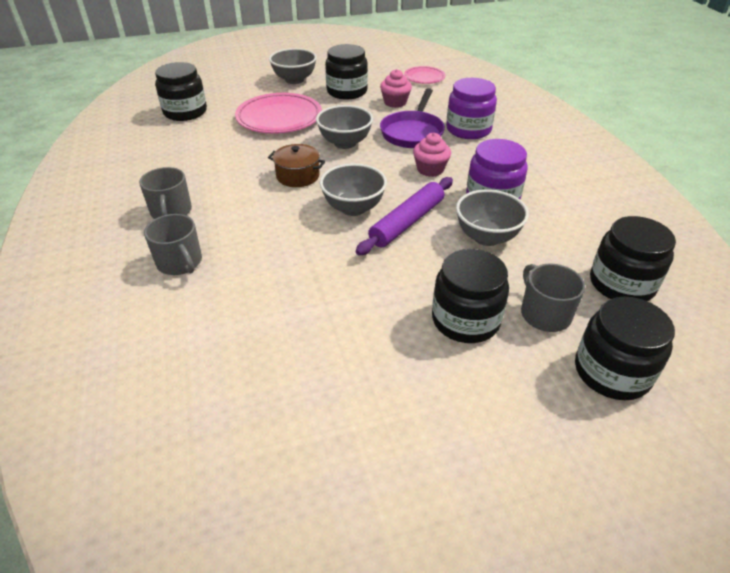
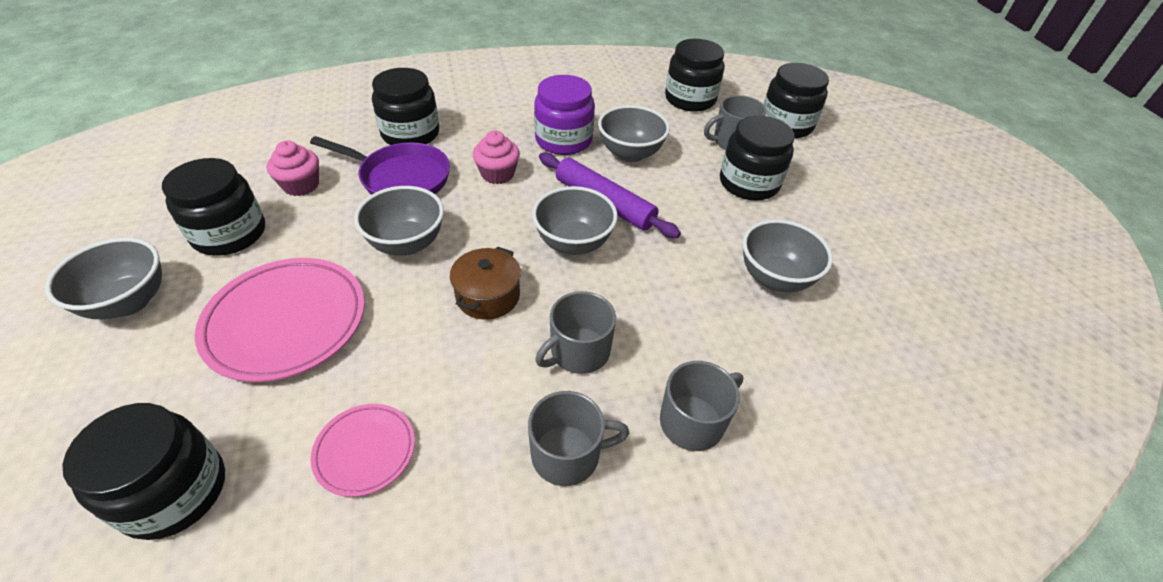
camera: 90 degrees left, 5 degrees up
pink plate [404,66,445,84] -> pink plate moved to [311,404,415,497]
purple jar [446,78,497,139] -> black jar [372,68,439,145]
none -> grey mug [535,291,616,374]
none -> grey bowl [742,219,833,292]

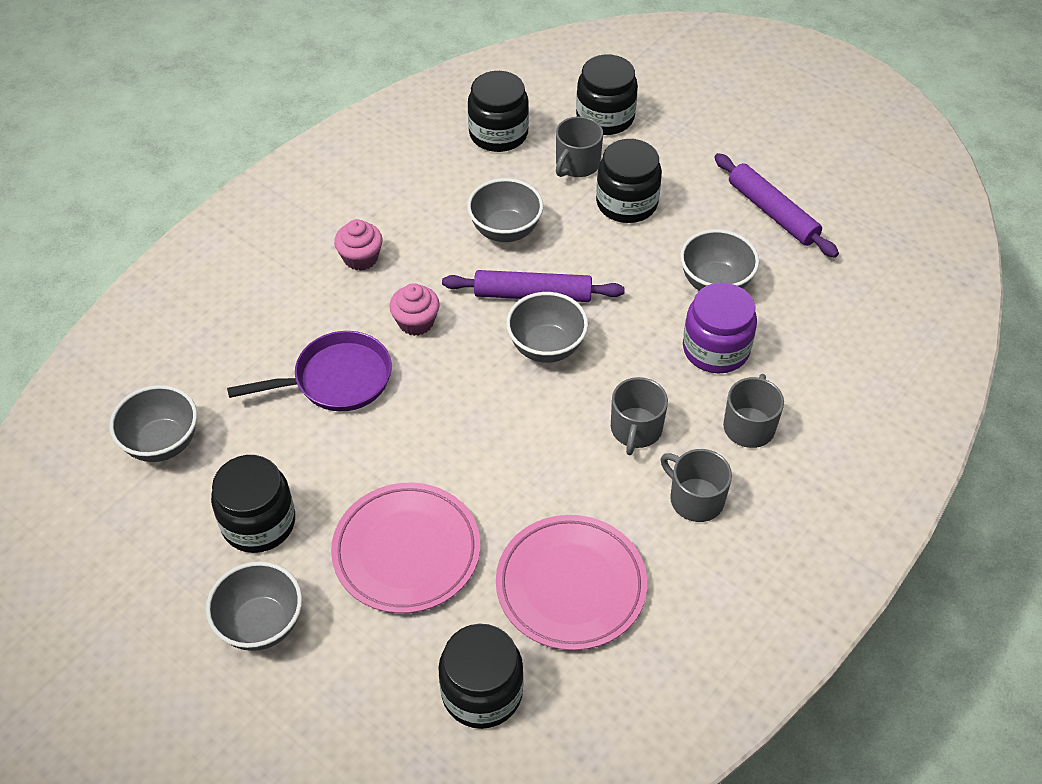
camera: 35 degrees left, 5 degrees up
pink cupcake [267,140,319,196] -> pink cupcake moved to [334,219,383,271]
pink plate [311,404,415,497] -> pink plate [496,515,647,651], size x1.84
grey bowl [354,186,444,255] -> grey bowl moved to [109,385,197,462]
black jar [372,68,439,145] -> none
brown pot [450,247,521,320] -> none
grey mug [528,391,629,486] -> grey mug turned 90 degrees counterclockwise [661,449,732,522]
purple jar [534,75,595,155] -> purple jar moved to [683,283,757,373]
none -> purple rolling pin [714,153,839,258]

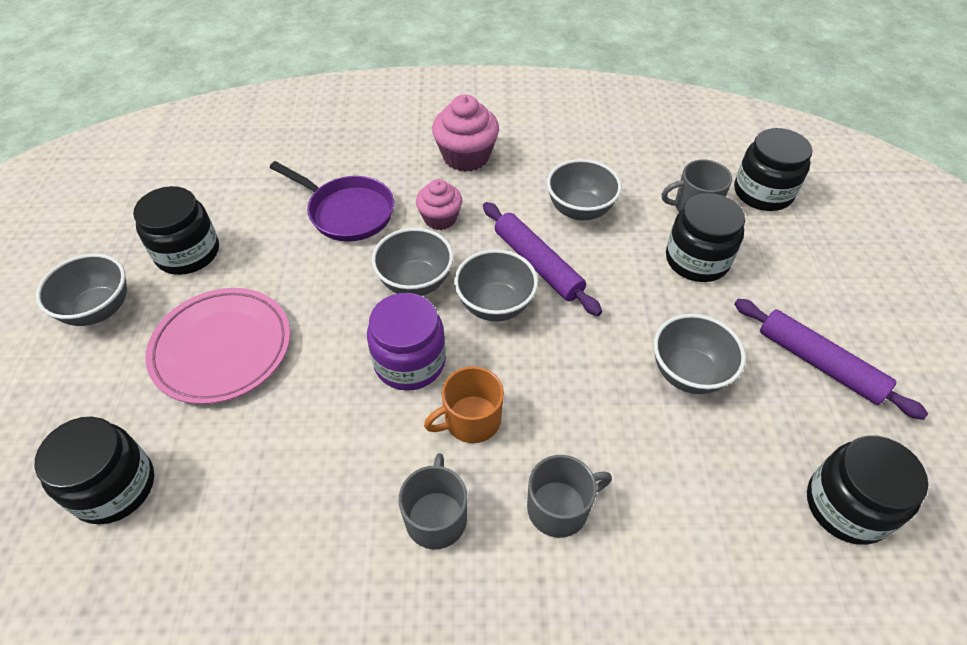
camera: 50 degrees right, 0 degrees up
grey bowl [109,385,197,462] -> grey bowl moved to [372,228,453,296]
pink cupcake [334,219,383,271] -> pink cupcake [432,94,499,172], size x1.54
black jar [468,71,529,152] -> black jar moved to [807,436,928,545]
pink plate [496,515,647,651] -> none
grey mug [611,377,668,455] -> orange mug [424,366,504,443]
purple jar [683,283,757,373] -> purple jar moved to [367,293,446,391]
purple rolling pin [714,153,839,258] -> purple rolling pin turned 60 degrees counterclockwise [734,299,928,420]

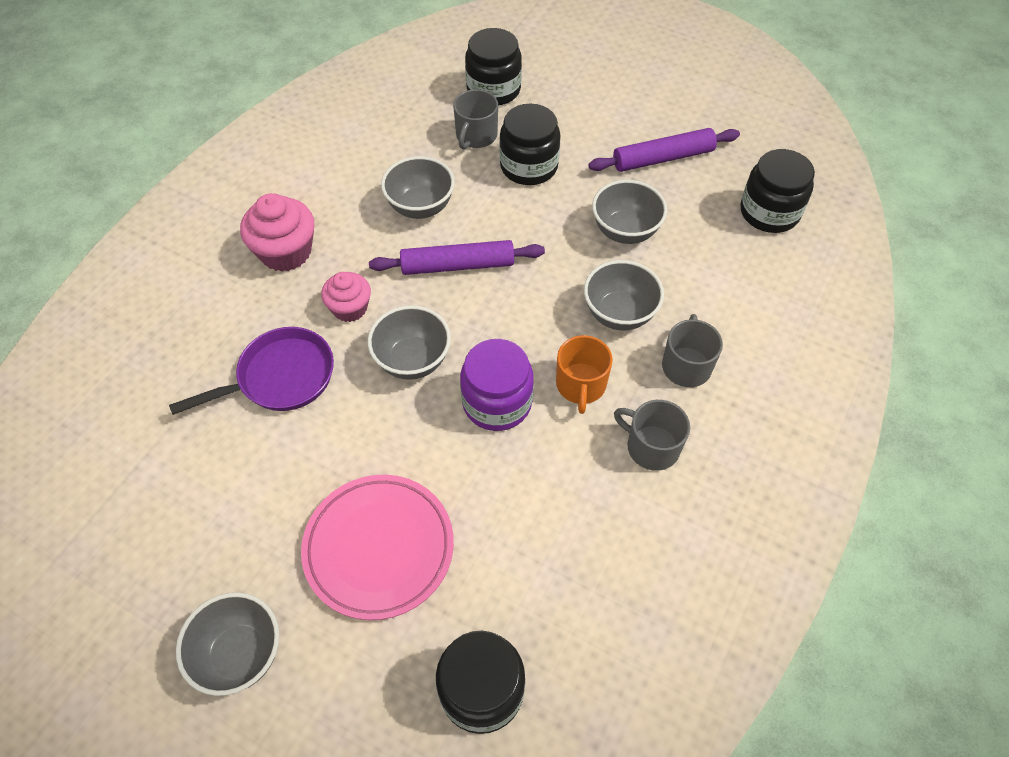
camera: 60 degrees left, 5 degrees up
black jar [133,186,219,275] -> none
grey bowl [454,249,538,321] -> grey bowl moved to [584,260,664,330]

